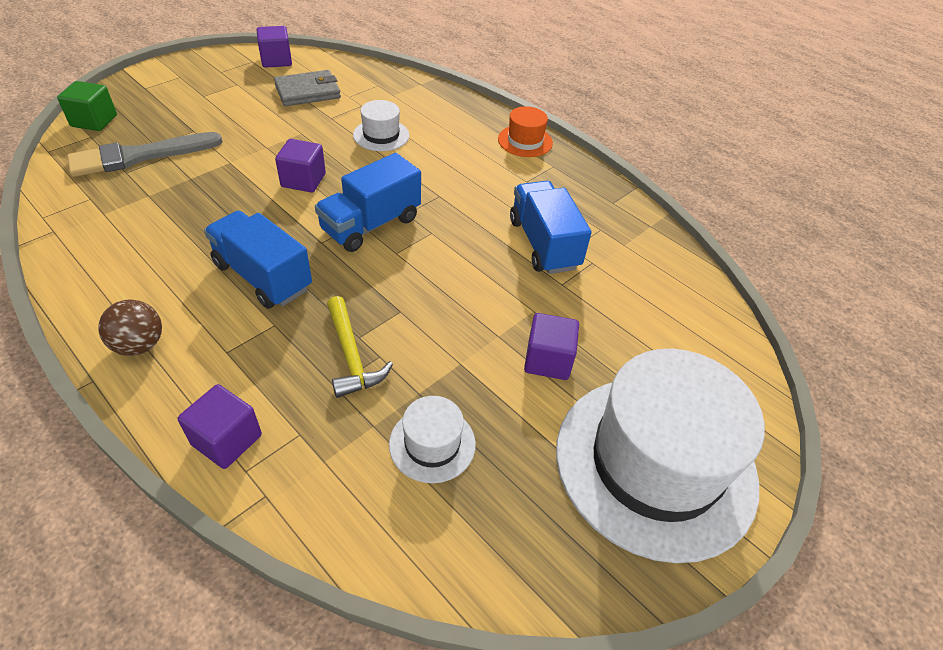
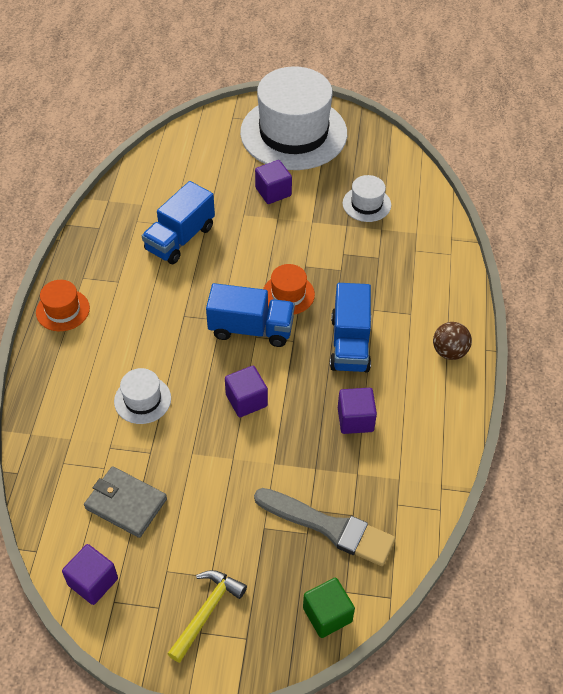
camera: 125 degrees left, 5 degrees up
purple cube [178,384,262,469] -> purple cube moved to [338,388,377,434]
yellow hammer [327,296,393,398] -> yellow hammer moved to [167,570,247,663]
none -> orange hat [263,264,315,314]

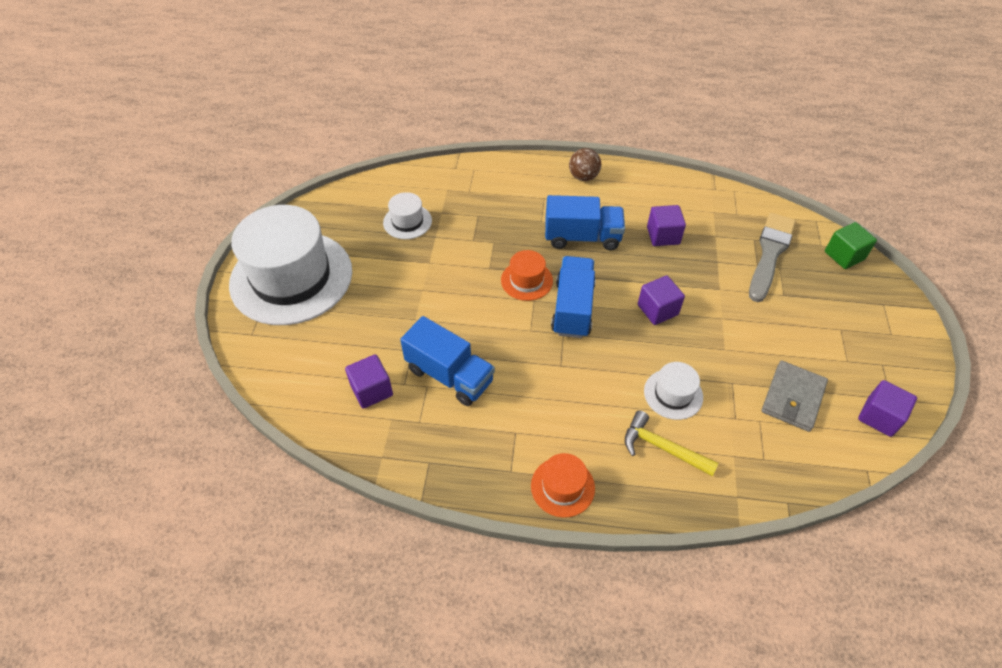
camera: 90 degrees left, 0 degrees up
yellow hammer [167,570,247,663] -> yellow hammer moved to [625,410,719,476]
purple cube [255,160,292,204] -> purple cube moved to [345,354,393,409]

